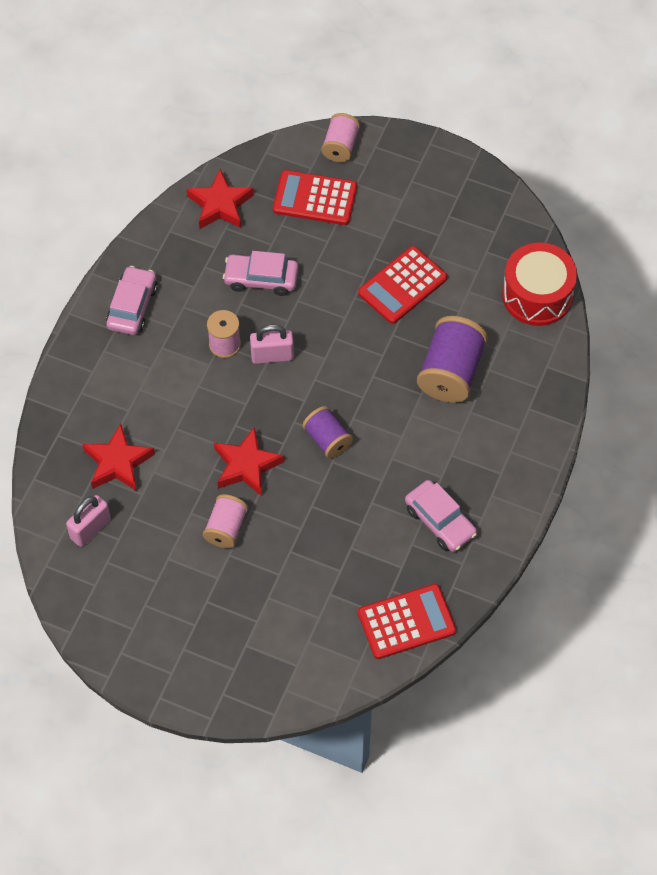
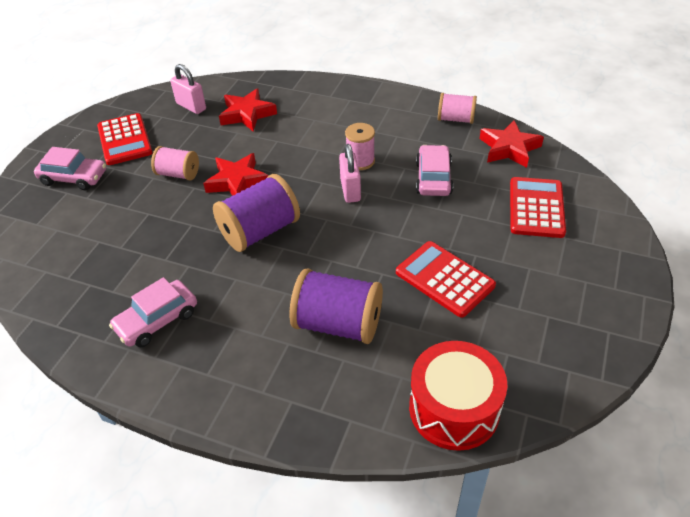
camera: 90 degrees right, 15 degrees down
pink car [106,266,158,335] -> pink car moved to [34,147,106,190]
purple spool [302,406,353,459] -> purple spool [213,174,300,252], size x1.66
pink spool [321,113,360,162] -> pink spool moved to [438,93,477,124]
red calculator [358,584,456,659] -> red calculator moved to [97,113,153,165]

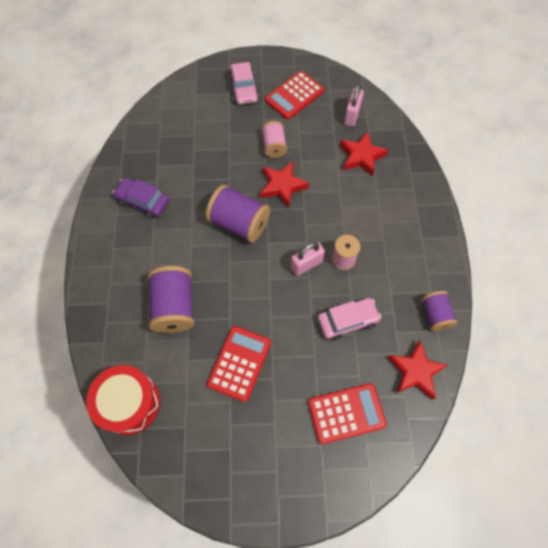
camera: 65 degrees right, 20 degrees up
pink car [109,277,197,347] -> purple car [113,178,169,218]
pink spool [438,93,477,124] -> purple spool [421,291,457,331]

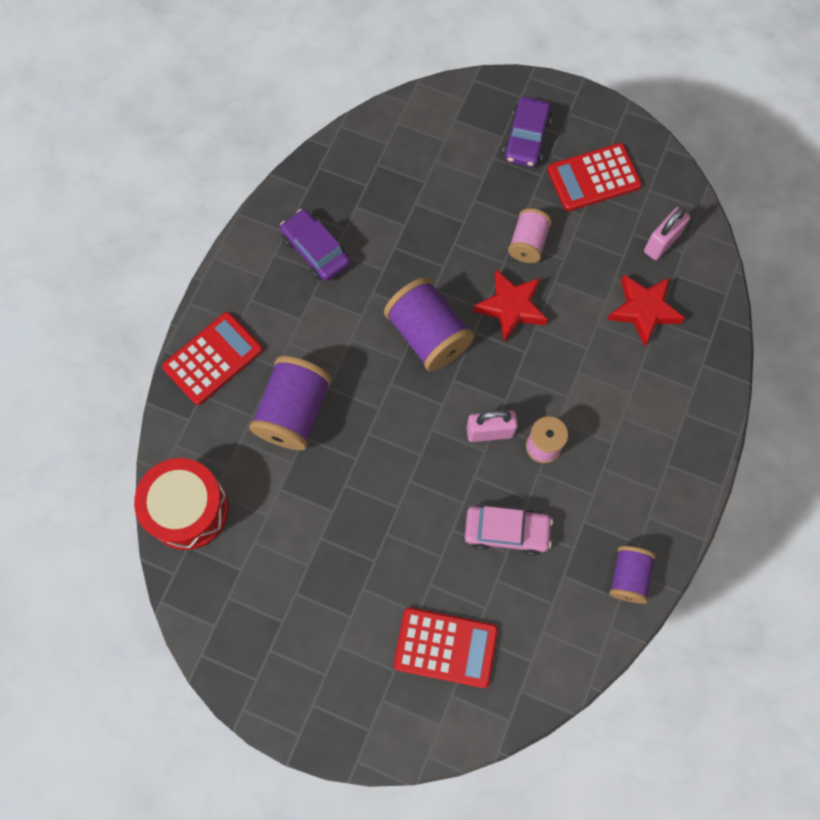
camera: 25 degrees right, 5 degrees up
red calculator [207,326,271,402] -> red calculator moved to [162,312,263,405]
pink car [229,62,259,105] -> purple car [503,97,552,167]
red star [388,340,448,400] -> none

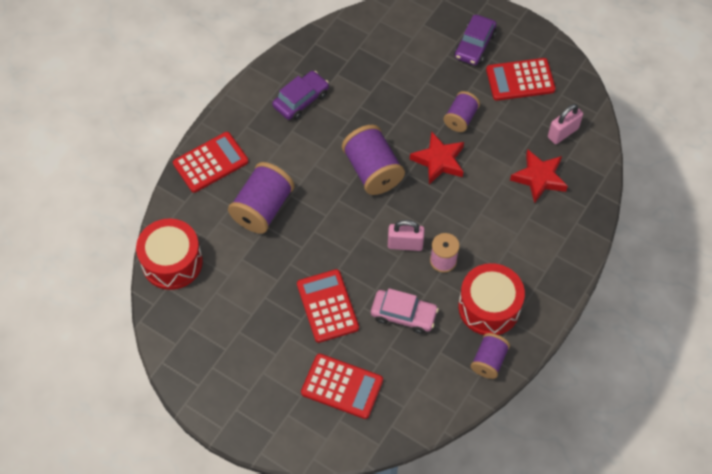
camera: 10 degrees right, 10 degrees down
purple car [280,209,350,281] -> purple car turned 75 degrees clockwise [272,71,329,120]
pink spool [508,208,552,263] -> purple spool [443,91,480,132]
none -> red calculator [297,269,359,343]
none -> red drum [458,263,525,335]

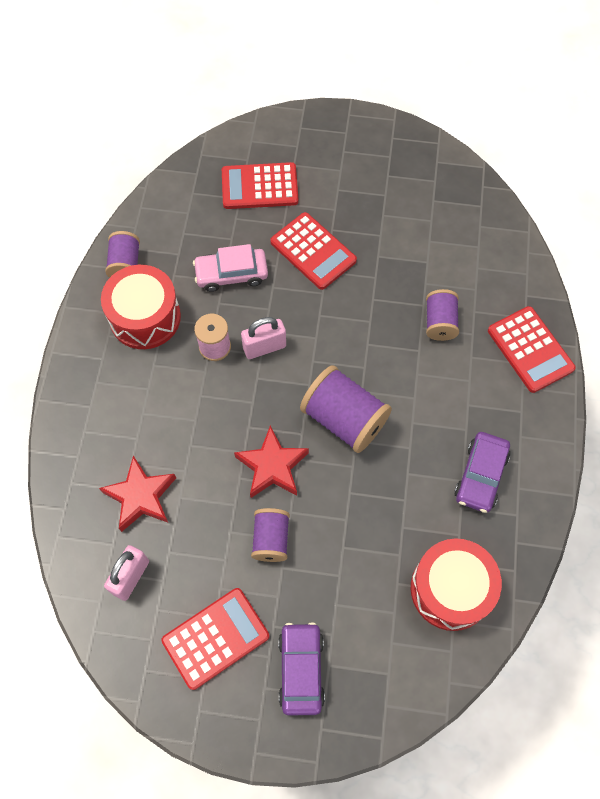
camera: 155 degrees right, 5 degrees up
red drum [136,218,203,290] -> red drum moved to [411,538,502,631]
red calculator [173,132,249,193] -> red calculator turned 60 degrees counterclockwise [488,306,576,393]
purple spool [228,162,294,234] -> purple spool [426,289,459,341], size x0.60

